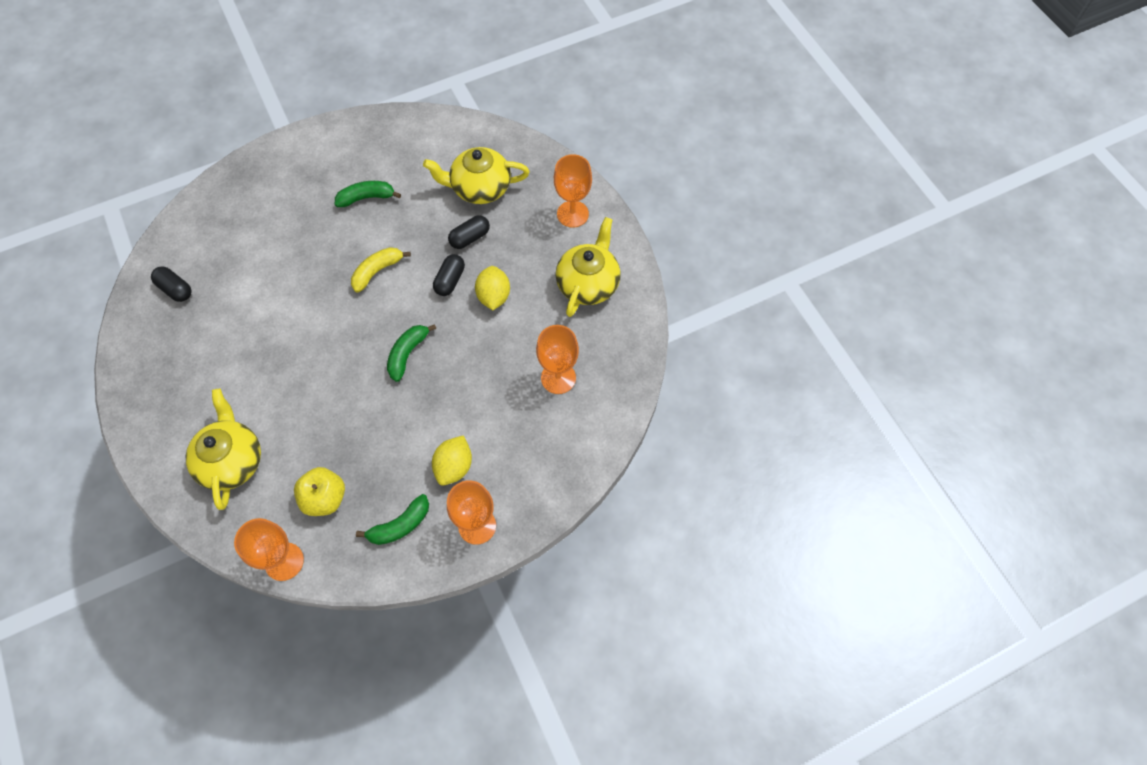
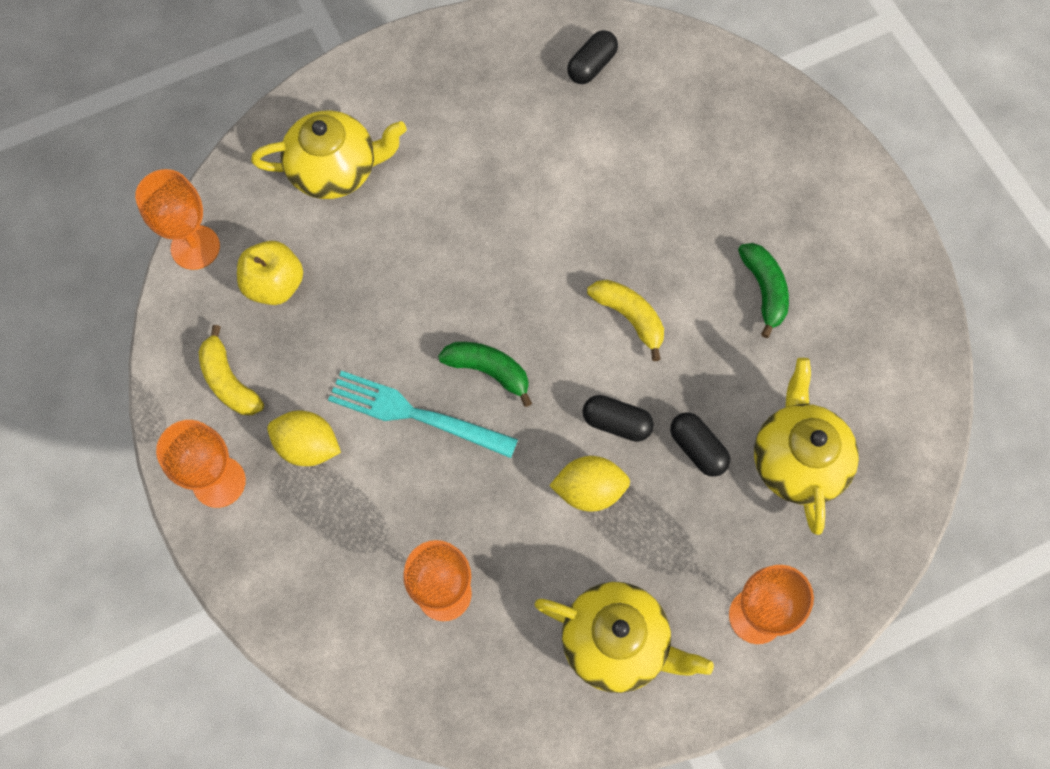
camera: 90 degrees right, 5 degrees up
green banana [356,494,429,545] -> yellow banana [199,325,264,415]
none -> turquoise fork [328,371,518,458]

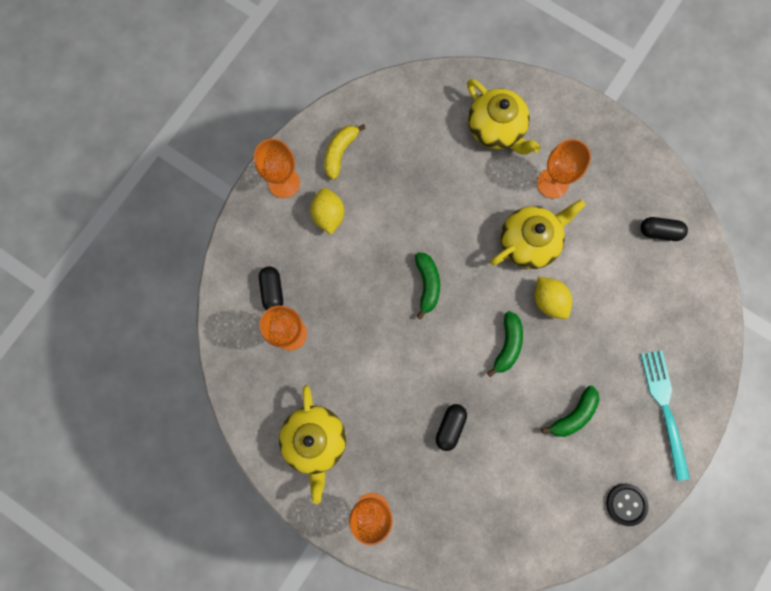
camera: 60 degrees right, 10 degrees up
orange goblet [135,169,220,270] -> orange goblet moved to [537,139,591,199]
yellow apple [237,241,303,305] -> none
turquoise fork [328,371,518,458] -> turquoise fork moved to [641,350,690,481]
yellow lemon [549,456,630,512] -> yellow lemon moved to [535,277,572,319]
black capsule [583,395,654,442] -> black capsule moved to [259,266,283,310]
yellow banana [587,280,664,361] -> green banana [487,311,523,377]
yellow teapot [754,358,859,535] -> yellow teapot moved to [490,199,586,269]
none -> black button [606,484,649,526]

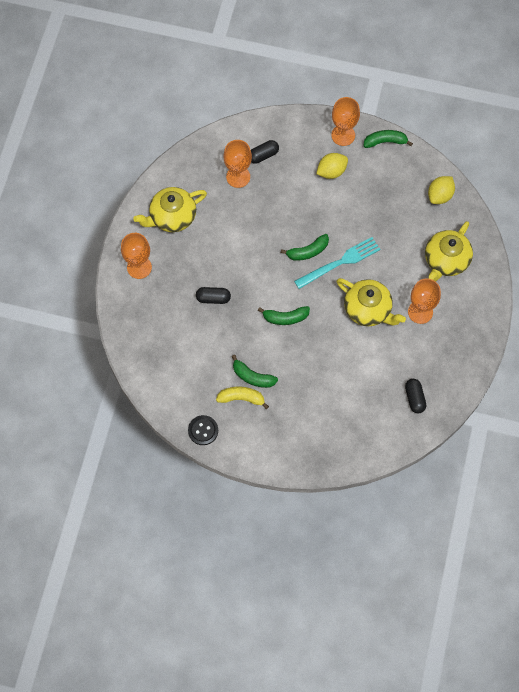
camera: 70 degrees right, 10 degrees down
yellow banana [324,124,366,180] -> yellow banana moved to [216,387,269,409]
yellow lemon [535,277,572,319] -> yellow lemon moved to [428,176,455,204]
turquoise fork [641,350,690,481] -> turquoise fork moved to [294,237,381,289]
none -> green banana [364,130,413,148]

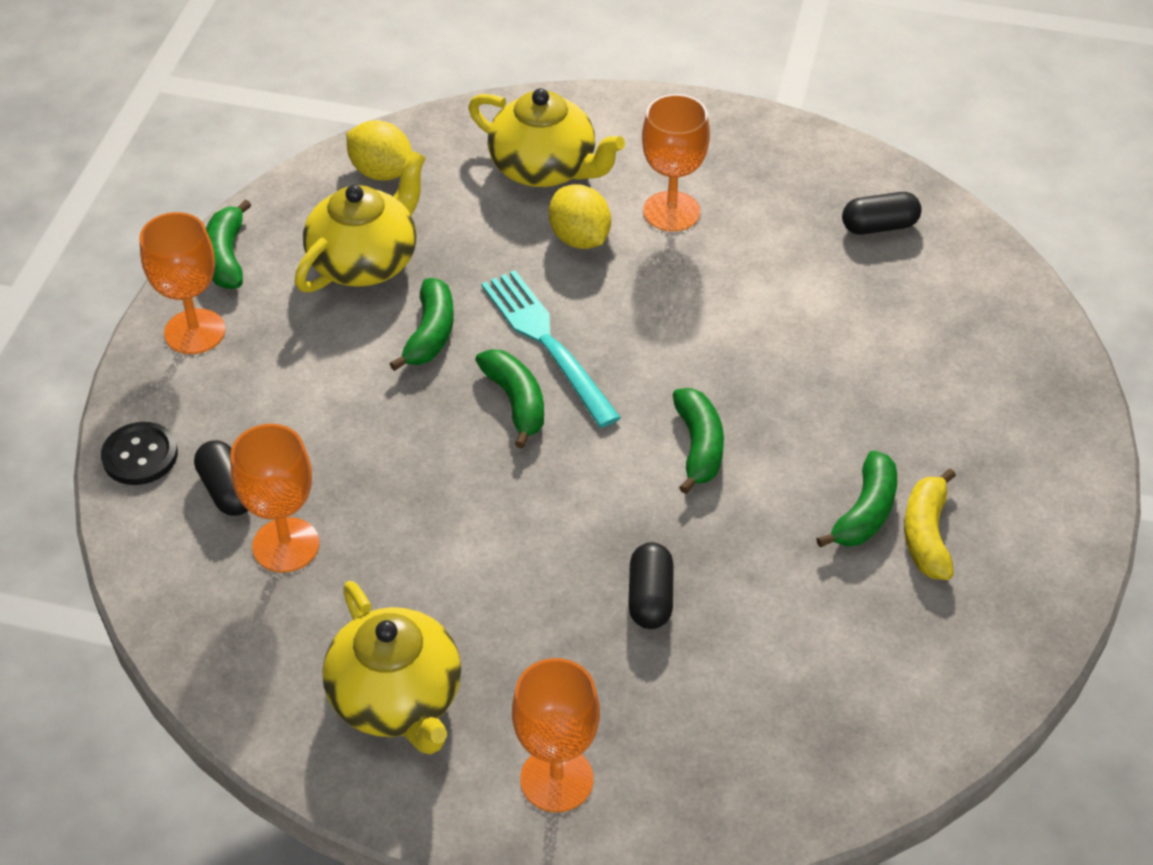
camera: 90 degrees left, 20 degrees down
black button [188,415,218,445] -> black button moved to [101,422,178,485]
yellow lemon [316,153,348,179] -> yellow lemon moved to [549,185,611,249]
yellow teapot [337,278,406,326] -> yellow teapot moved to [294,151,426,292]
none -> green banana [390,278,454,371]

